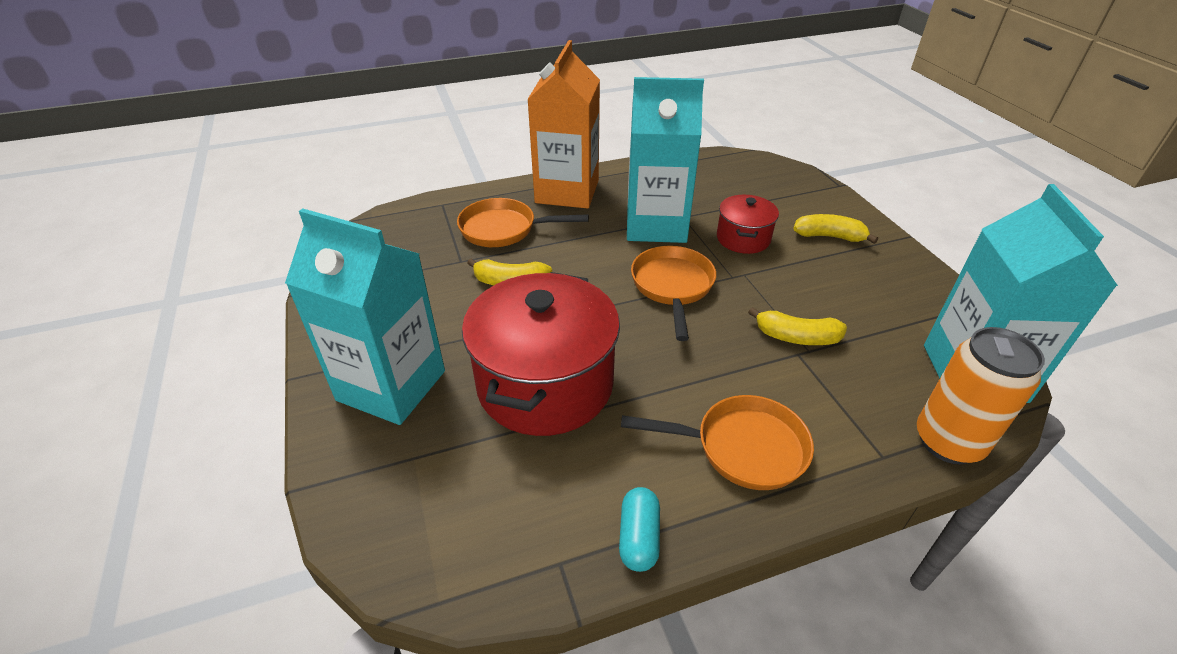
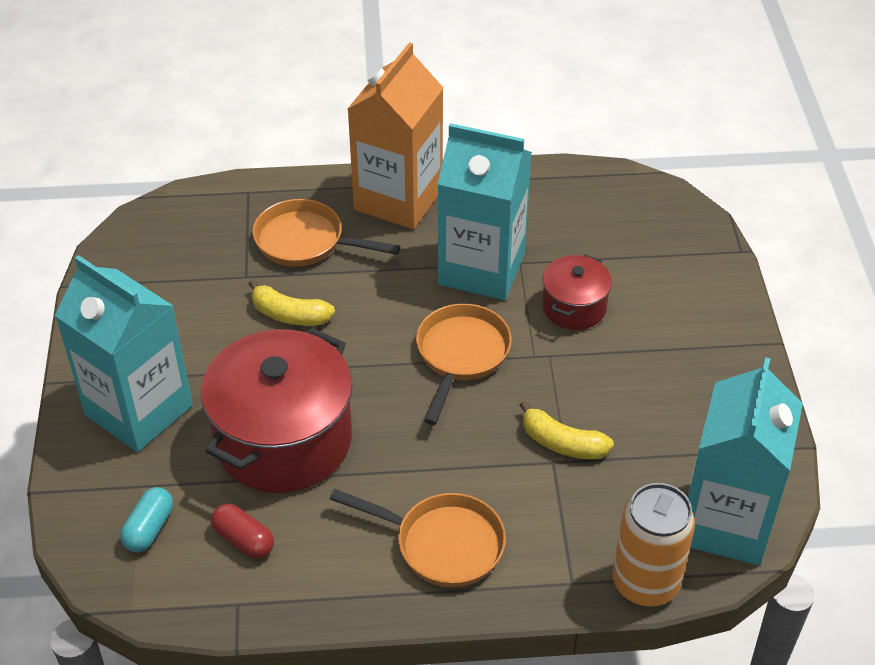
camera: 15 degrees right, 5 degrees up
turquoise capsule [619,487,660,572] -> turquoise capsule moved to [120,487,173,552]
yellow banana [793,214,878,244] -> none
none -> red capsule [211,504,274,559]

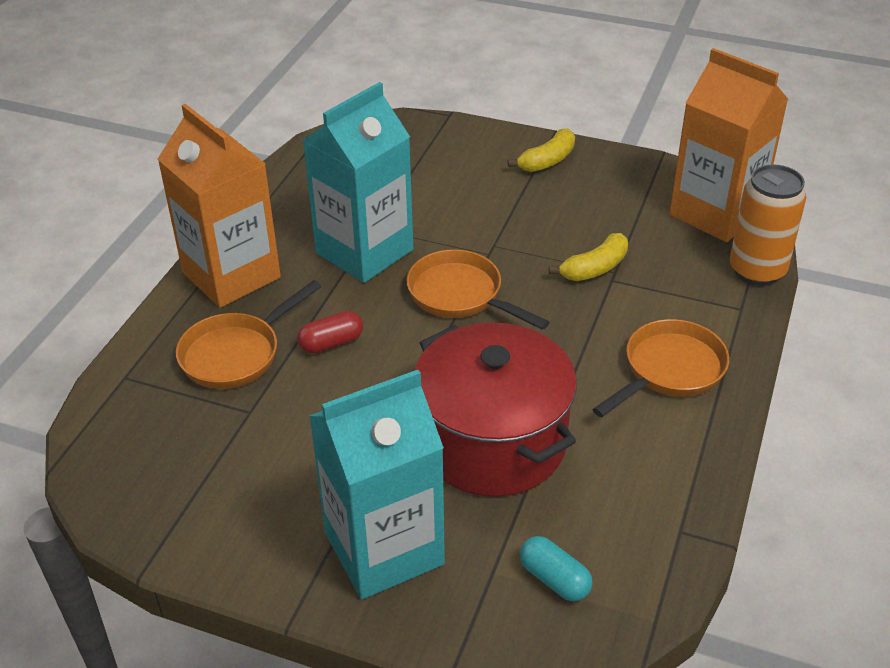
camera: 65 degrees left, 5 degrees down
red capsule [211,504,274,559] -> red capsule moved to [297,311,363,354]
yellow banana [249,279,335,326] -> yellow banana moved to [508,128,575,172]
red pot [542,254,612,330] -> none
turquoise carton [688,357,803,565] -> orange carton [669,48,788,242]

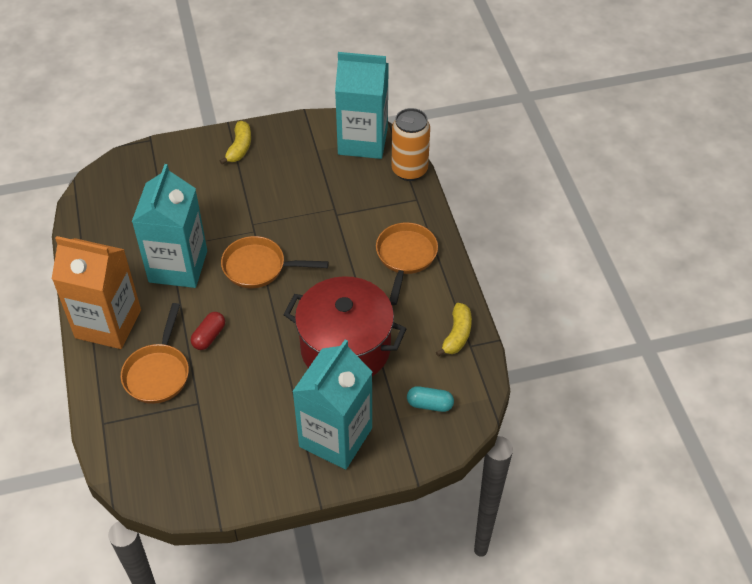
camera: 35 degrees left, 10 degrees up
yellow banana [549,233,628,281] -> yellow banana moved to [436,303,472,357]
orange carton [669,48,788,242] -> turquoise carton [335,52,389,159]

